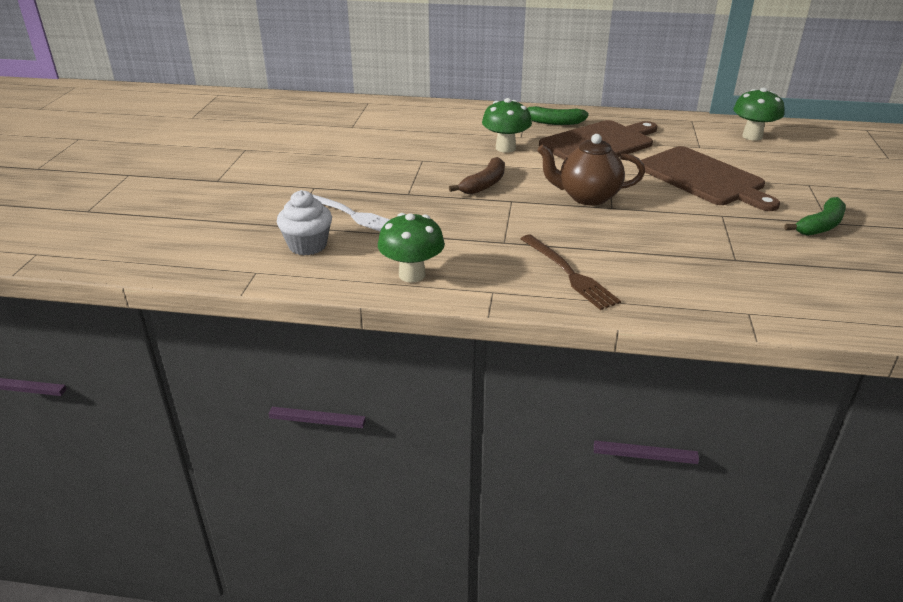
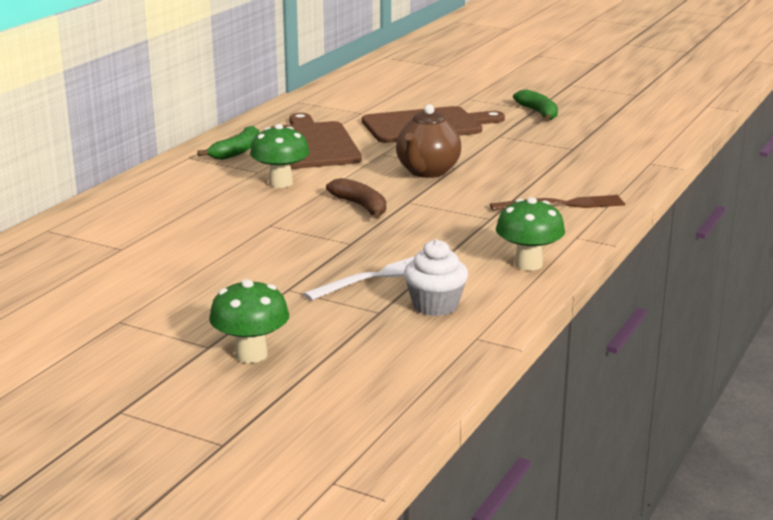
camera: 70 degrees left, 10 degrees down
green mushroom [733,88,784,141] -> green mushroom moved to [209,279,289,363]

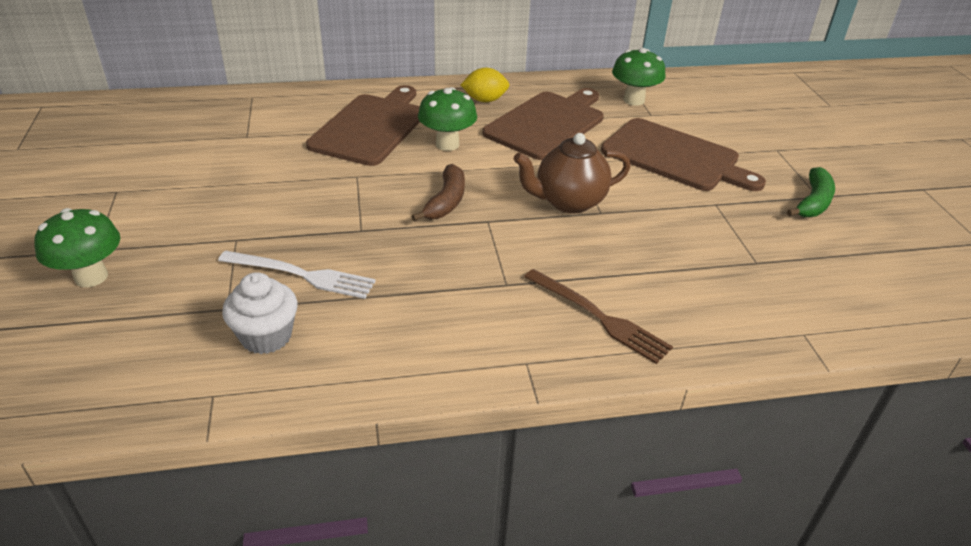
camera: 50 degrees right, 15 degrees up
green banana [197,126,260,160] -> yellow lemon [461,68,509,102]
green mushroom [496,197,565,271] -> green mushroom moved to [612,48,666,106]
none -> brown cutting board [306,85,420,166]

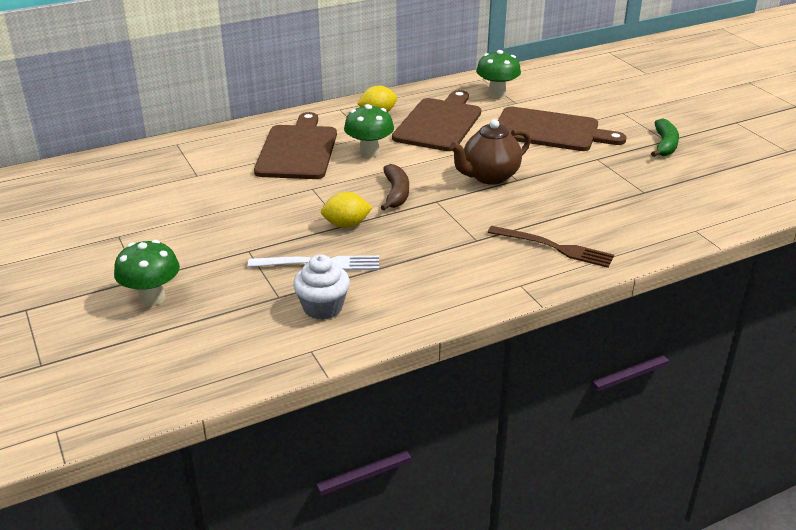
camera: 15 degrees left, 5 degrees down
none -> yellow lemon [321,192,373,228]

